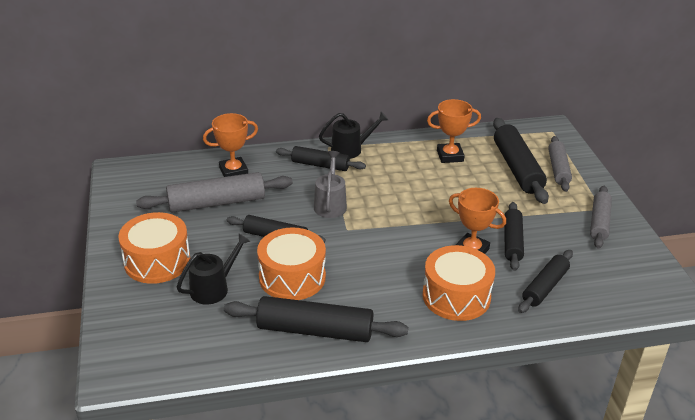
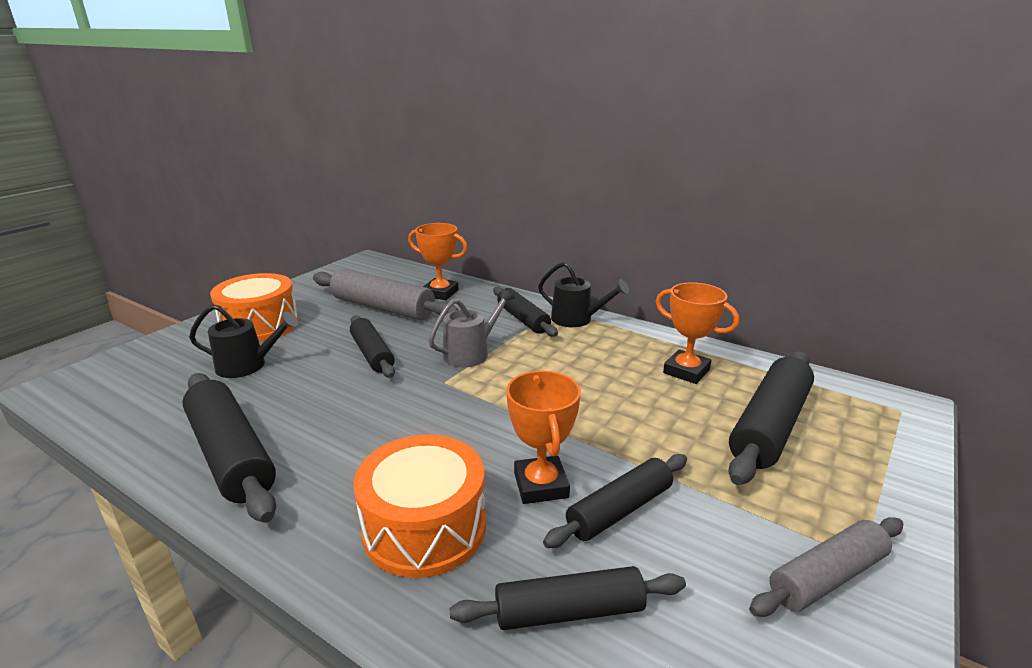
camera: 45 degrees right, 10 degrees down
orange drum [257,227,326,300] -> none
grey rolling pin [548,136,572,192] -> none

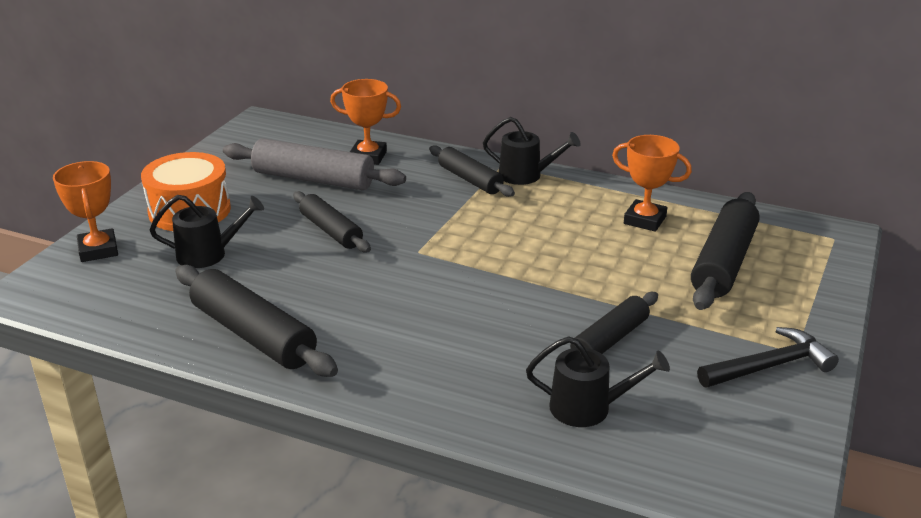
camera: 10 degrees left, 5 degrees up
orange drum [354,434,486,578] -> none
grey watering can [429,289,515,367] -> none
black rolling pin [449,566,686,630] -> black watering can [526,336,670,427]
orange trophy [506,371,581,504] -> orange trophy moved to [53,161,118,262]
grey rolling pin [749,517,903,617] -> black hammer [697,327,839,387]

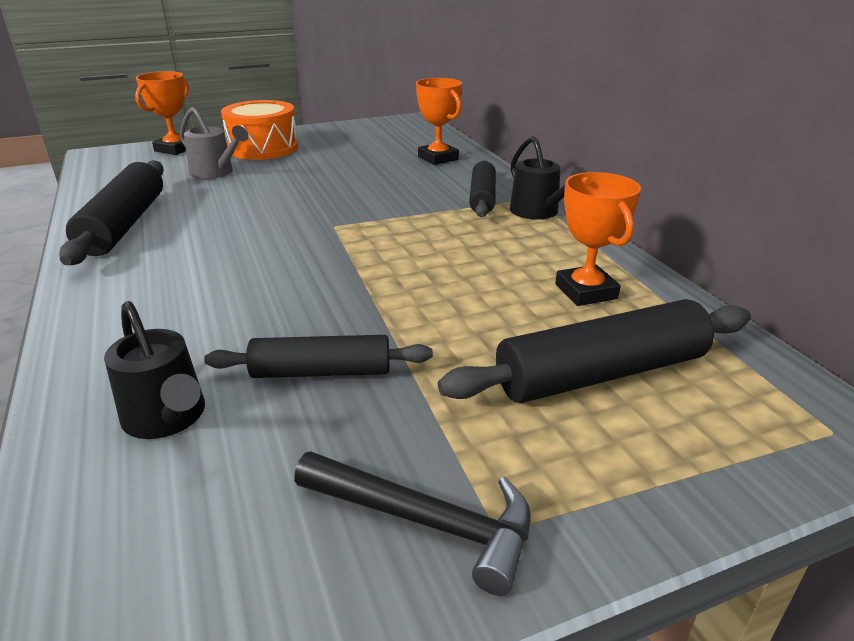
camera: 45 degrees right, 0 degrees up
black watering can [150,195,264,268] -> grey watering can [180,107,249,179]
grey rolling pin [223,138,406,190] -> none
black rolling pin [293,191,371,252] -> none

